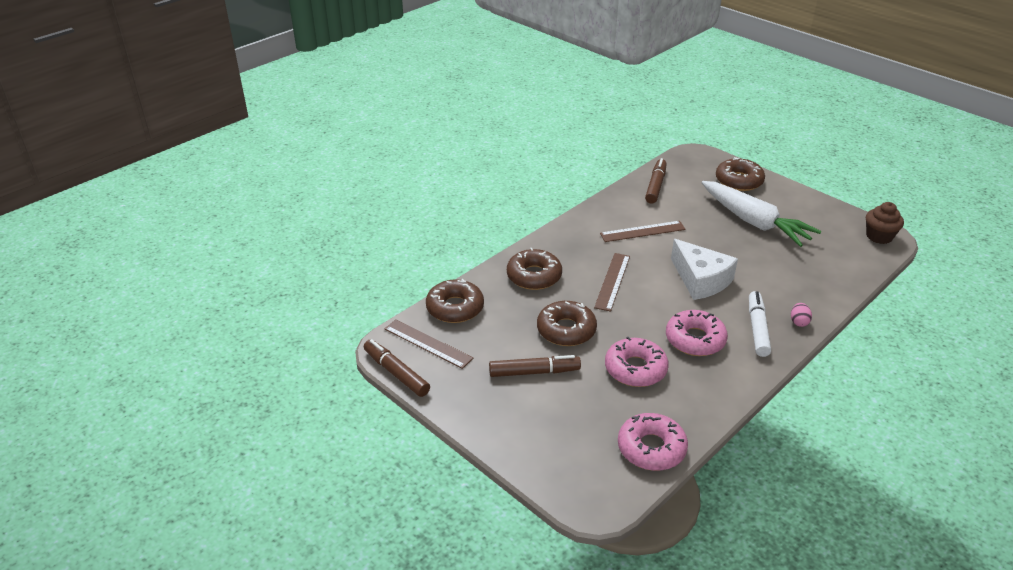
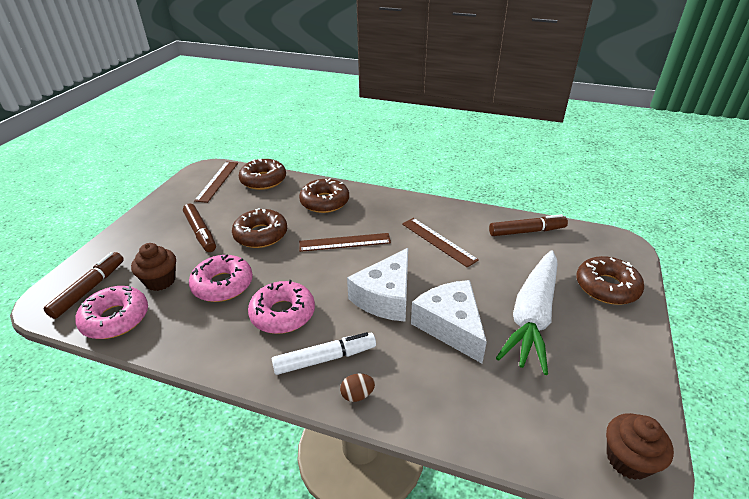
camera: 65 degrees right, 0 degrees up
brown marker [364,339,430,397] -> brown marker moved to [44,252,124,319]
pink egg [791,303,812,327] -> brown egg [340,374,375,402]
none -> brown cupcake [131,243,176,291]
none -> white cheese [411,280,487,363]

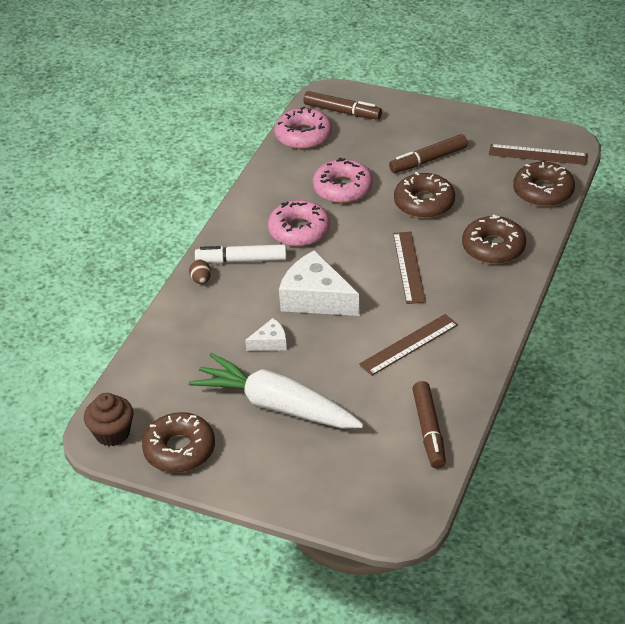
camera: 95 degrees right, 5 degrees up
brown cupcake [131,243,176,291] -> none
white marker [272,332,376,375] -> white marker turned 105 degrees clockwise [195,244,287,263]
white cheese [411,280,487,363] -> white cheese [245,318,287,351], size x0.50
brown donut [576,256,644,305] -> brown donut moved to [142,412,215,473]

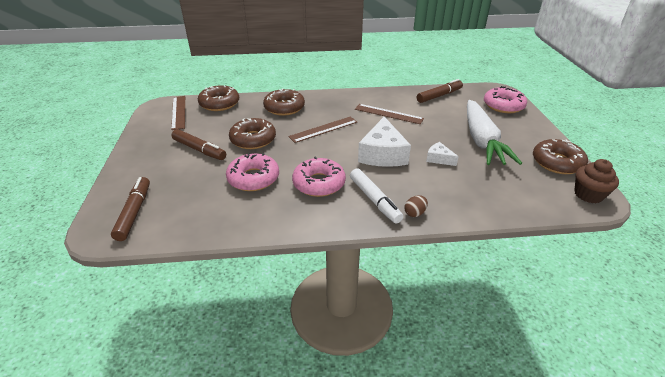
camera: 120 degrees left, 5 degrees down
pink donut [274,107,332,149] -> pink donut moved to [484,86,527,113]

